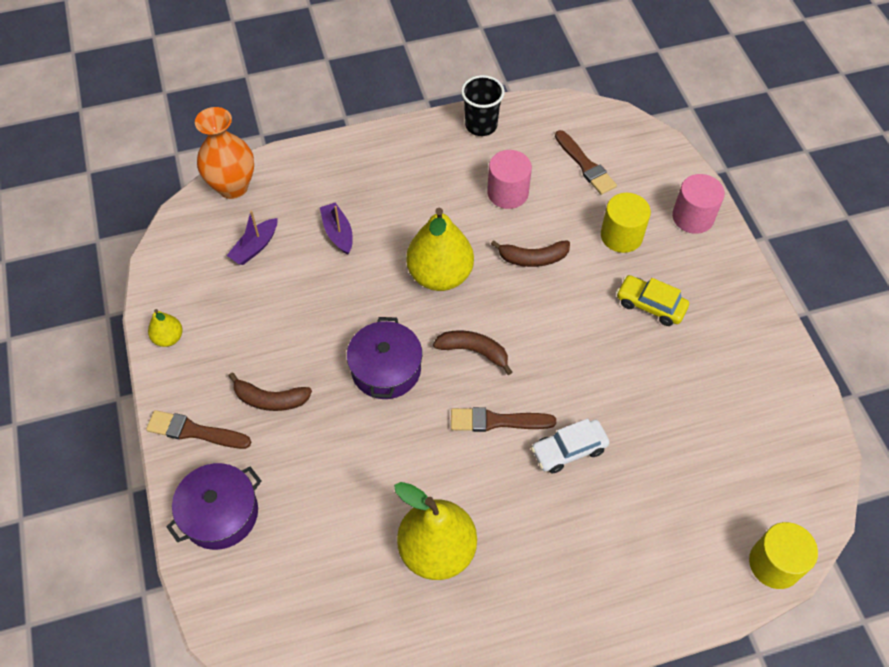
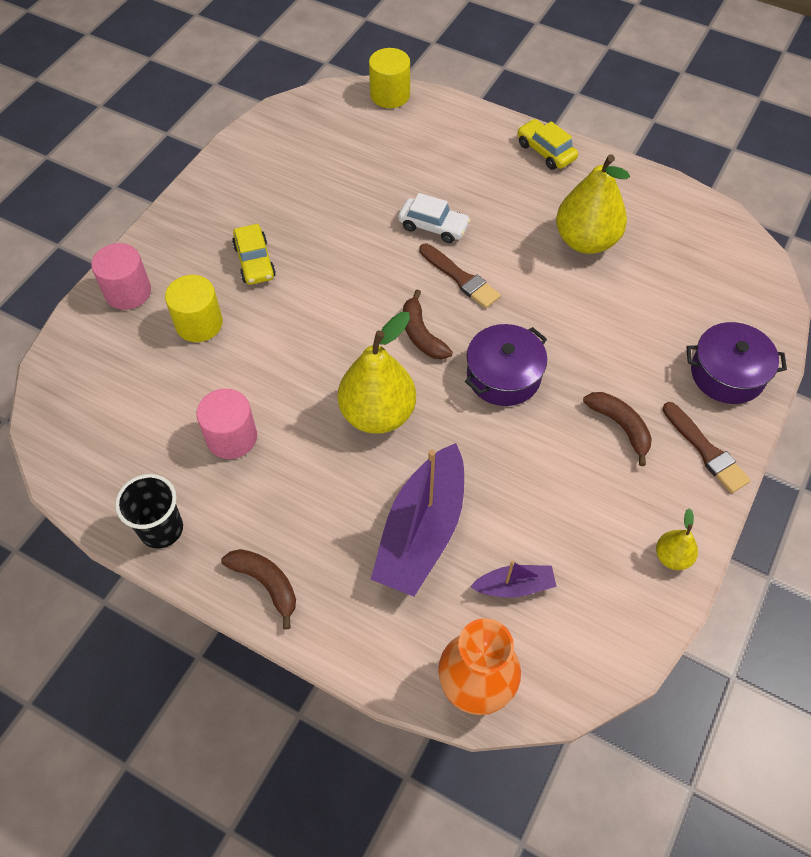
camera: 135 degrees left, 0 degrees up
purple boat [320,202,353,255] -> purple boat [371,443,464,596], size x2.06
brown banana [491,240,570,267] -> brown banana moved to [221,549,296,630]
brown brush [555,130,617,195] -> none
none -> yellow car [517,119,578,170]

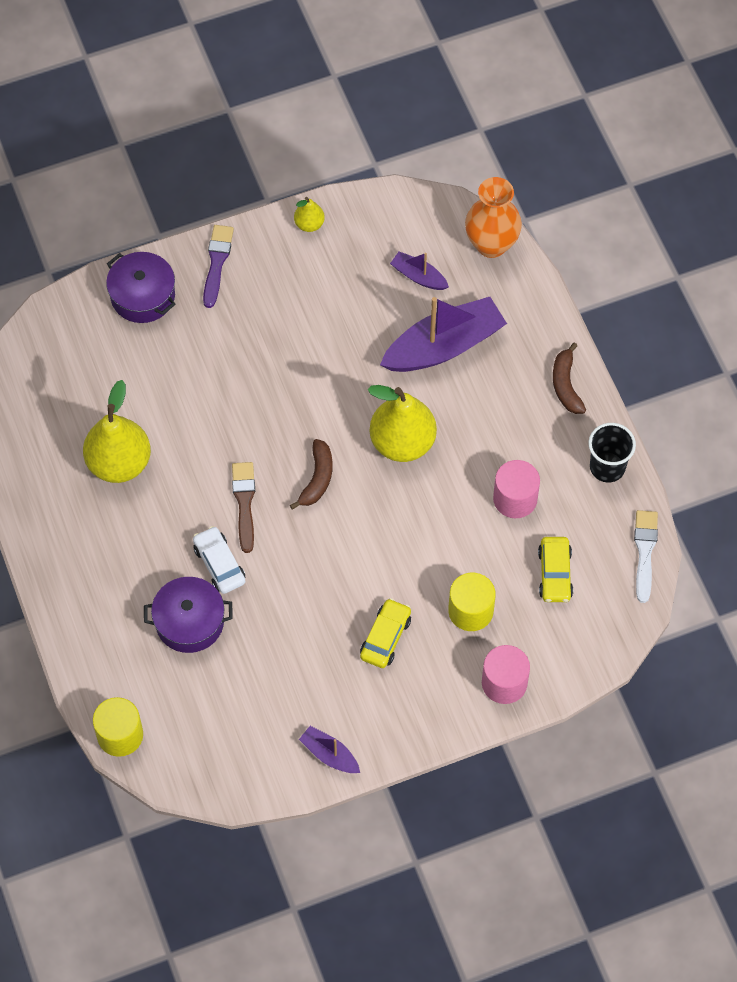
camera: 140 degrees left, 5 degrees up
purple pot [465,324,547,406] -> purple pot moved to [144,577,233,653]
yellow car [517,119,578,170] -> yellow car moved to [538,537,573,602]
brown banana [583,392,652,466] -> none
brown brush [663,402,751,493] -> purple brush [203,225,234,308]
none -> purple boat [299,726,360,773]
none -> white brush [634,510,658,603]

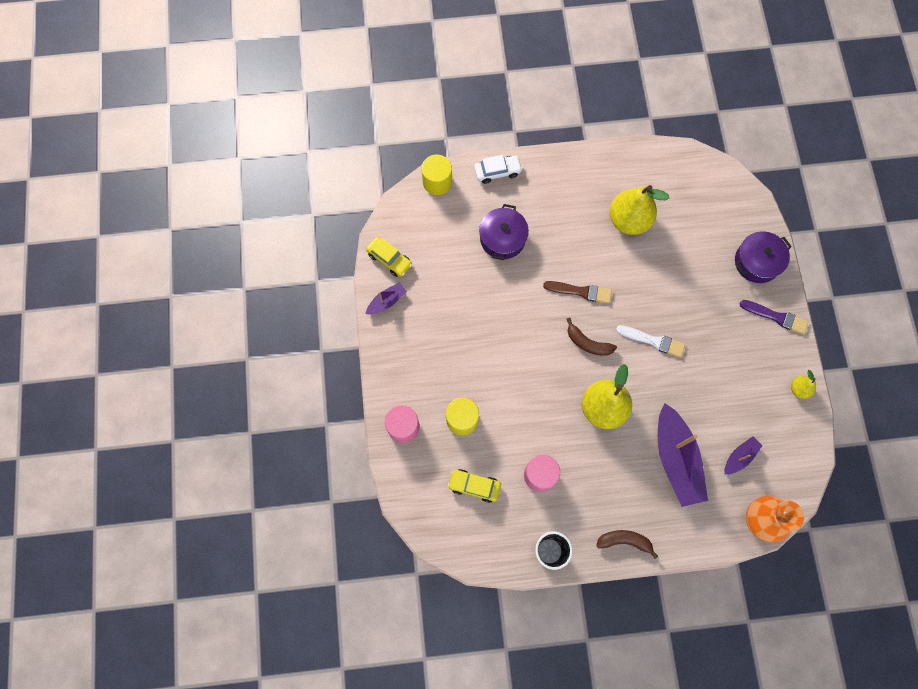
camera: 105 degrees right, 10 degrees up
white car [193,526,246,594] -> white car moved to [474,155,523,184]
yellow car [360,598,411,668] -> yellow car moved to [366,237,412,277]
white brush [634,510,658,603] -> white brush moved to [616,325,685,358]

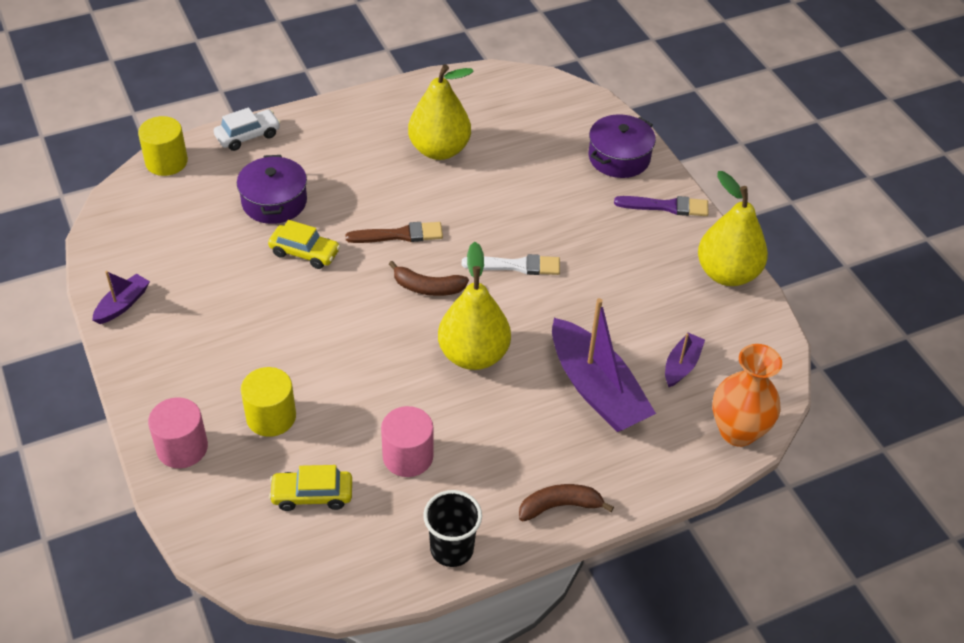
camera: 20 degrees left, 25 degrees down
yellow car [366,237,412,277] -> yellow car moved to [268,220,340,269]
yellow pear [791,370,816,399] -> yellow pear [698,171,768,286], size x2.08

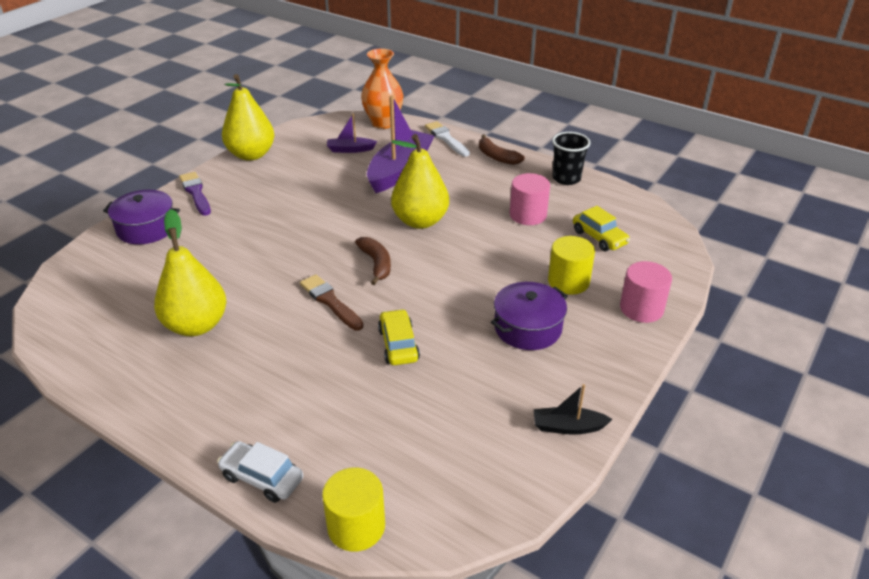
camera: 120 degrees left, 10 degrees down
purple boat [92,271,150,324] -> black boat [534,384,613,435]
purple pot [237,155,307,224] -> purple pot moved to [491,282,568,350]
white brush [462,254,560,275] -> white brush moved to [425,121,470,157]

